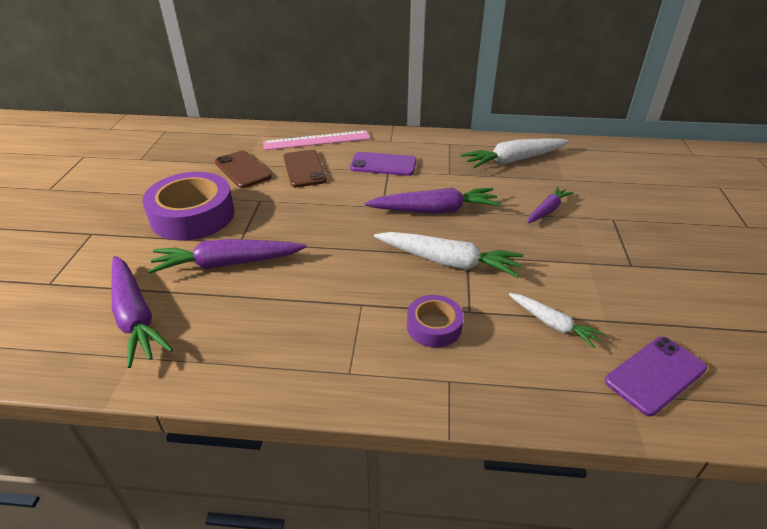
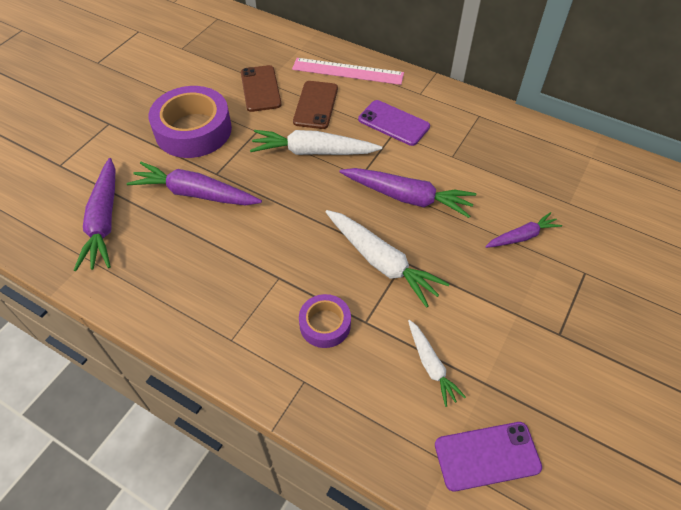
camera: 25 degrees right, 15 degrees up
white carrot [461,139,569,168] -> white carrot moved to [250,130,382,155]

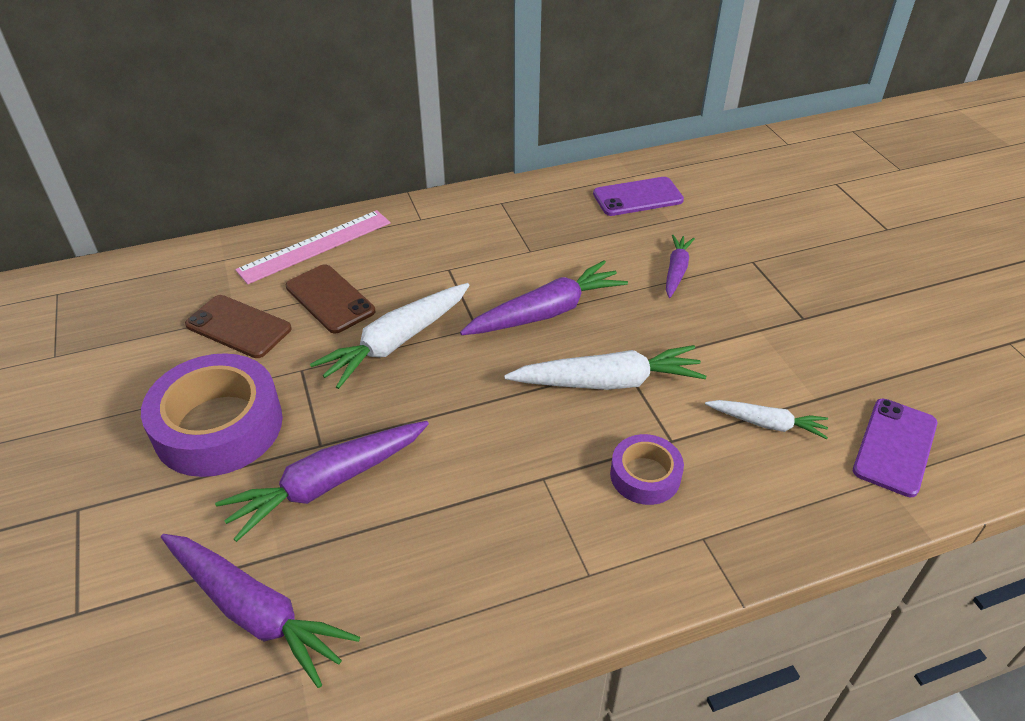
camera: 50 degrees left, 10 degrees down
purple phone [358,100,430,146] -> purple phone moved to [593,177,684,216]

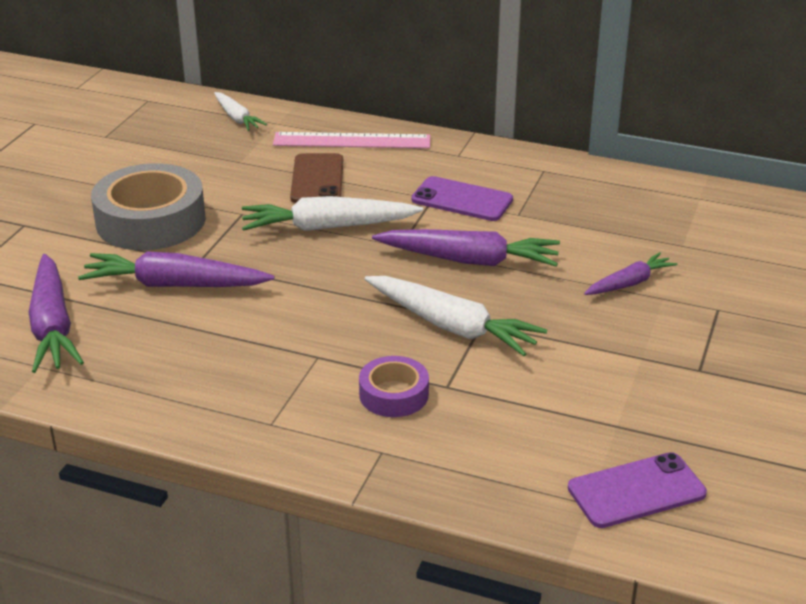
camera: 40 degrees right, 10 degrees down
purple tape [141,353,283,477] -> grey tape [91,163,206,250]
brown phone [185,295,292,358] -> none
purple phone [593,177,684,216] -> purple phone moved to [411,176,513,221]
white carrot [705,400,828,439] -> white carrot moved to [214,92,267,131]

